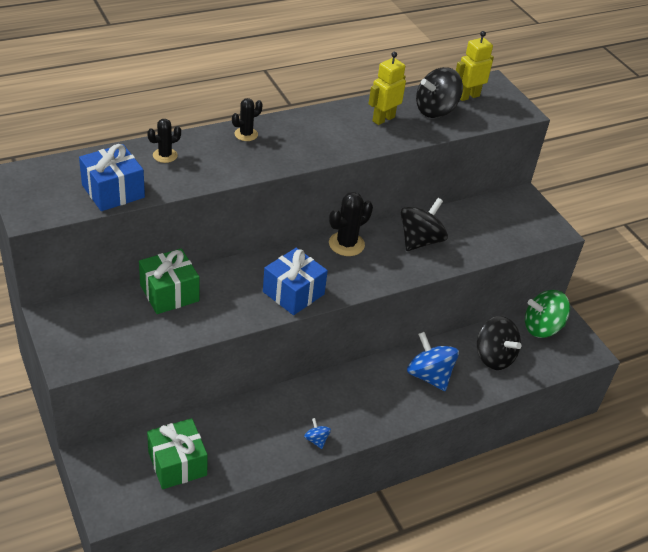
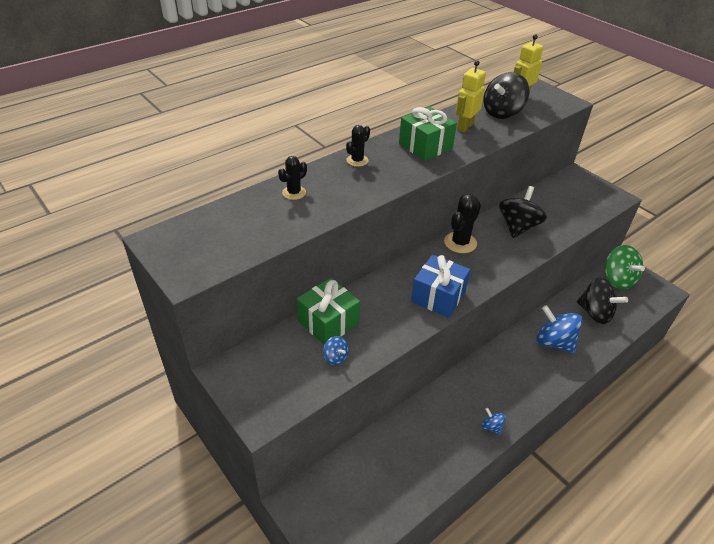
camera: 10 degrees left, 0 degrees up
blue gift [79,144,145,211] -> none
green gift [147,418,208,489] -> green gift moved to [399,107,457,161]
green spinning top [525,290,570,338] -> green spinning top turned 90 degrees counterclockwise [605,245,645,289]
none -> blue spinning top [323,336,349,365]

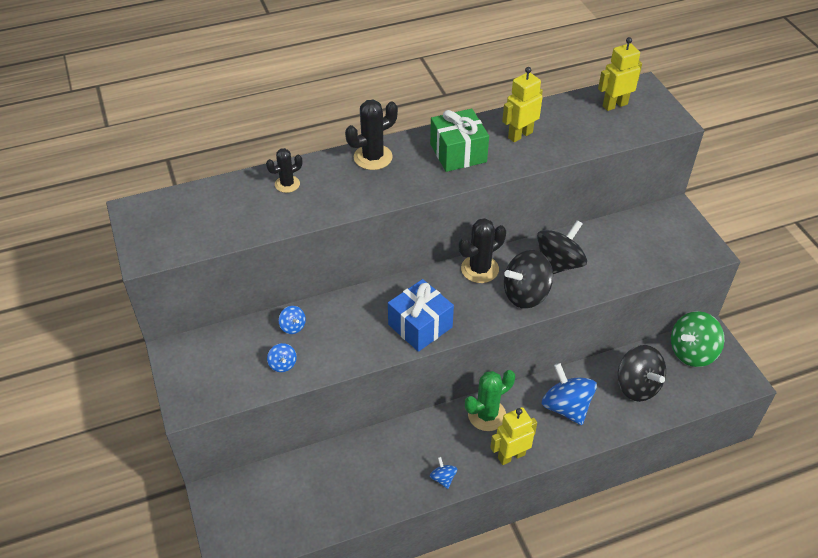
camera: 20 degrees right, 5 degrees up
green gift [297,278,360,345] -> blue spinning top [279,306,306,334]
black cactus [346,125,370,167] -> black cactus [345,100,398,170], size x1.59
black spinning top [483,72,529,119] -> black spinning top moved to [504,250,553,309]
green spinning top [605,245,645,289] -> green spinning top turned 60 degrees clockwise [671,311,725,367]
none -> green cactus [465,370,515,431]
none -> yellow robot [490,407,537,465]

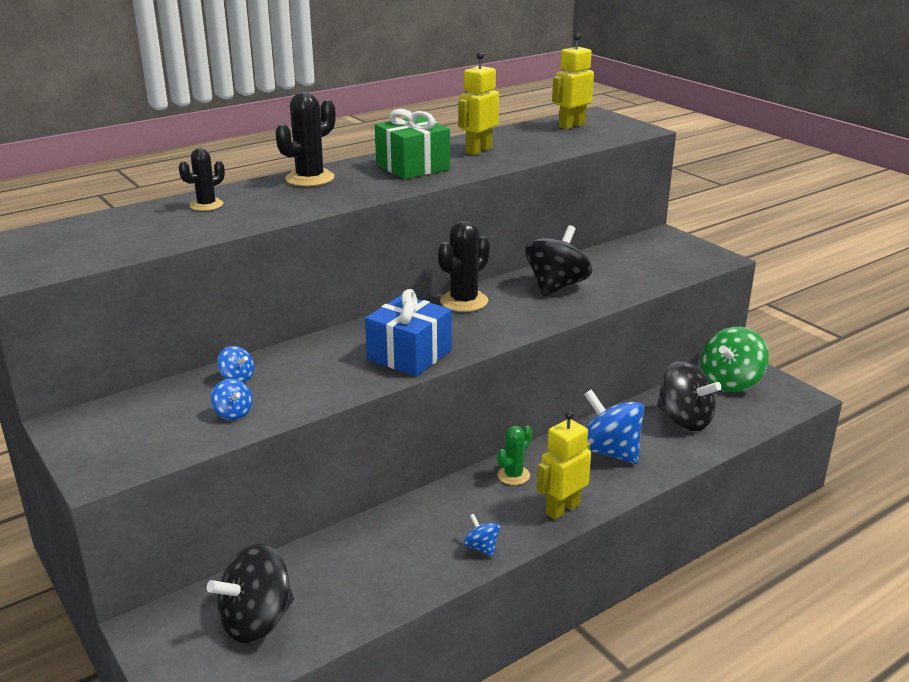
camera: 15 degrees left, 20 degrees down
green cactus [465,370,515,431] -> green cactus [497,426,532,485], size x0.63
black spinning top [504,250,553,309] -> black spinning top moved to [207,544,294,643]

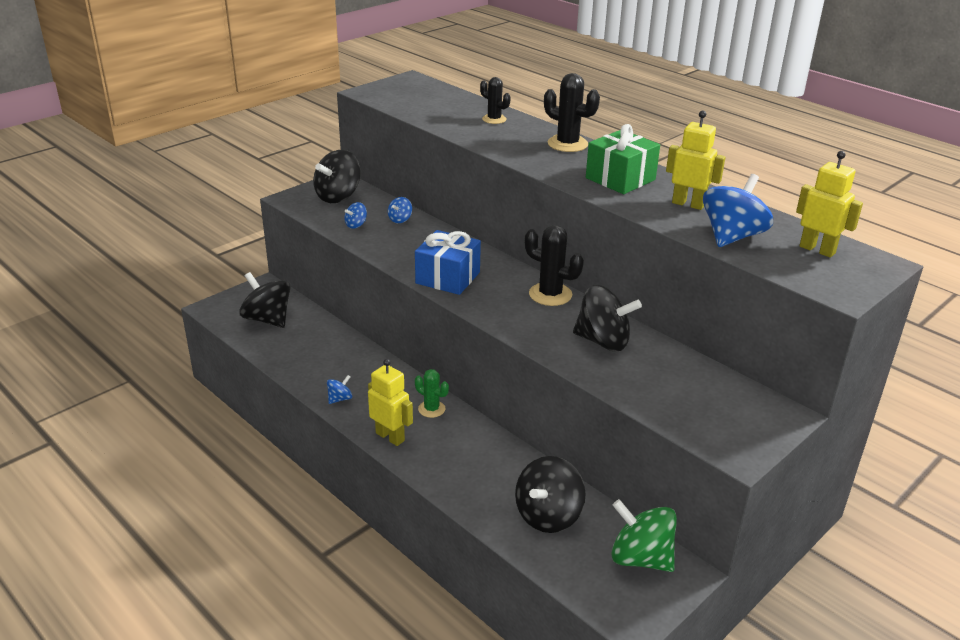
camera: 80 degrees right, 5 degrees up
blue spinning top [584,389,644,464] -> blue spinning top moved to [703,174,773,247]
none -> black spinning top [313,150,361,203]

